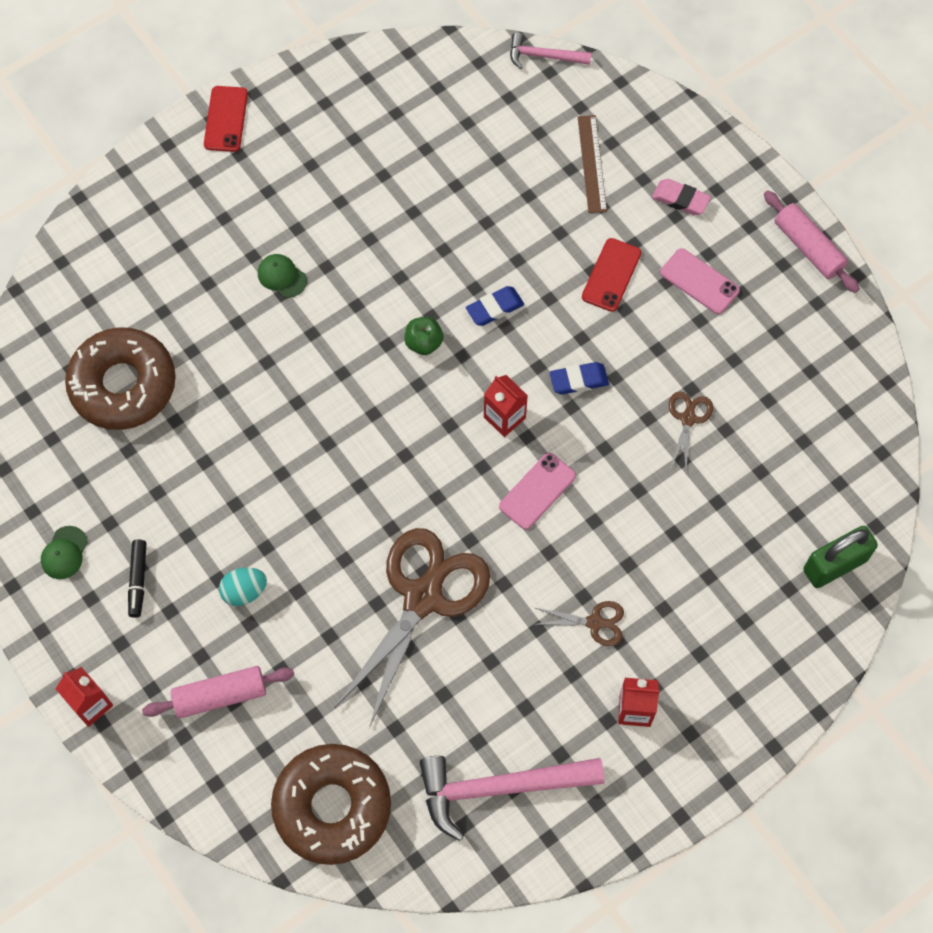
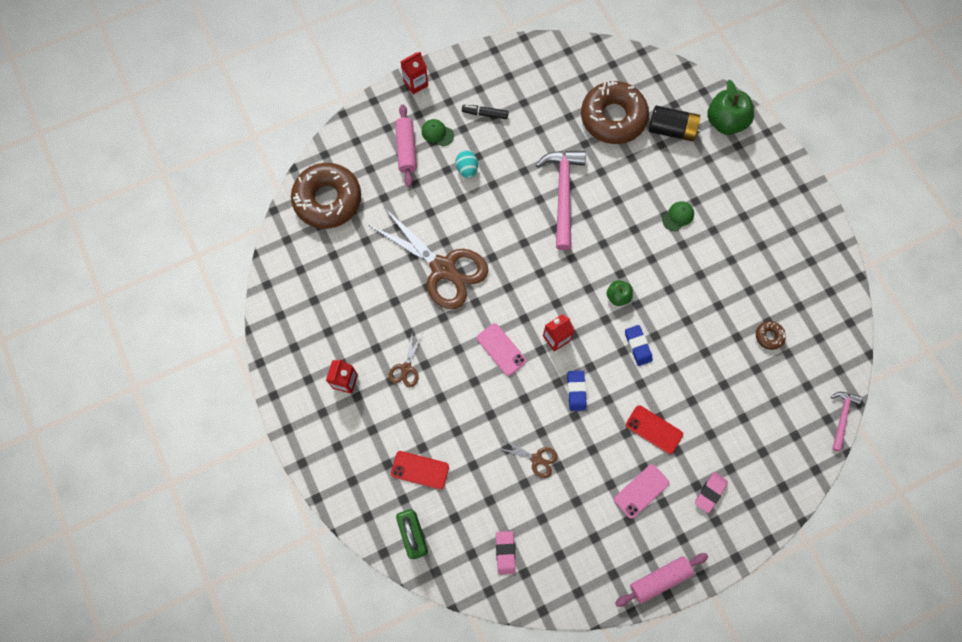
camera: 100 degrees right, 5 degrees up
green cap [41,526,88,579] -> green cap moved to [422,119,454,146]
red phone [204,86,248,152] -> red phone moved to [391,451,449,490]
pink hammer [420,756,605,841] -> pink hammer moved to [536,150,586,250]
brown ruler [578,115,607,213] -> none
none -> pink eraser [496,531,516,575]
none -> black battery [649,106,701,141]
none -> green apple [707,80,754,135]
none -> brown donut [756,321,786,350]

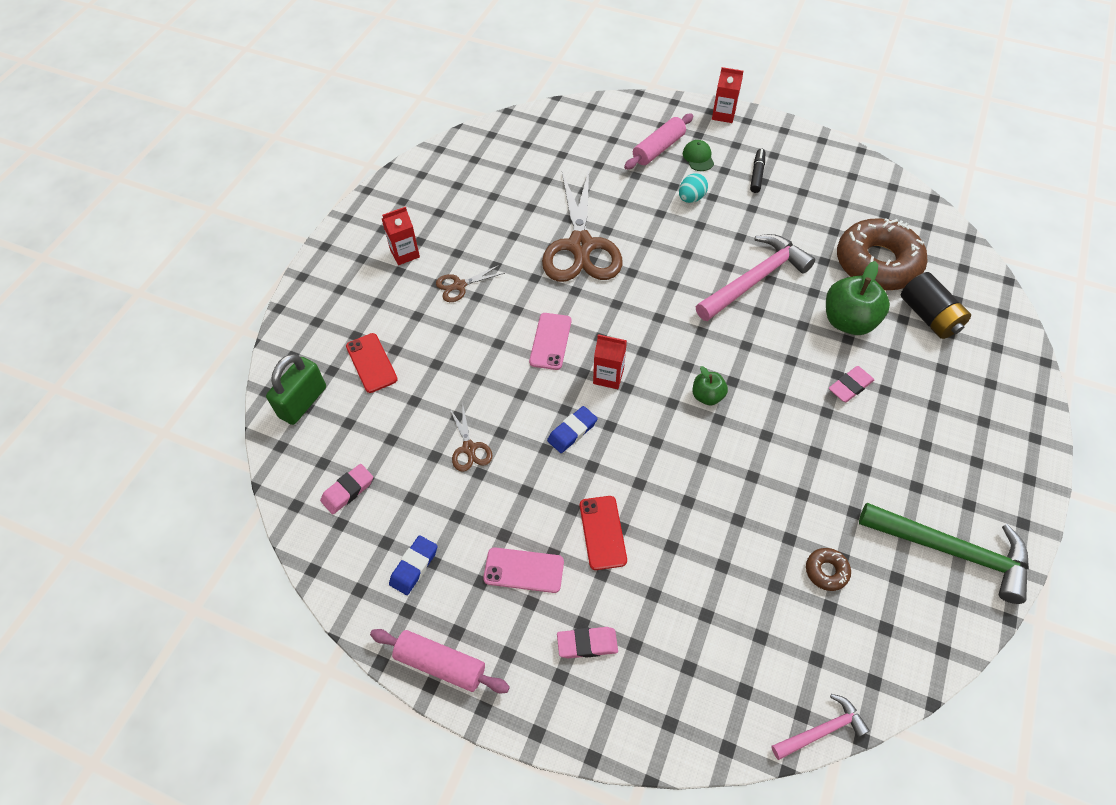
camera: 50 degrees right, 15 degrees down
brown donut [291,163,361,229] -> none
black marker [462,105,509,119] -> black marker turned 45 degrees clockwise [750,149,765,193]
blue eraser [625,325,653,366] -> blue eraser moved to [389,535,437,595]
green cap [662,201,694,231] -> pink eraser [829,366,874,402]
green apple [707,80,754,135] -> green apple moved to [826,261,890,335]
none -> green hammer [859,503,1029,604]

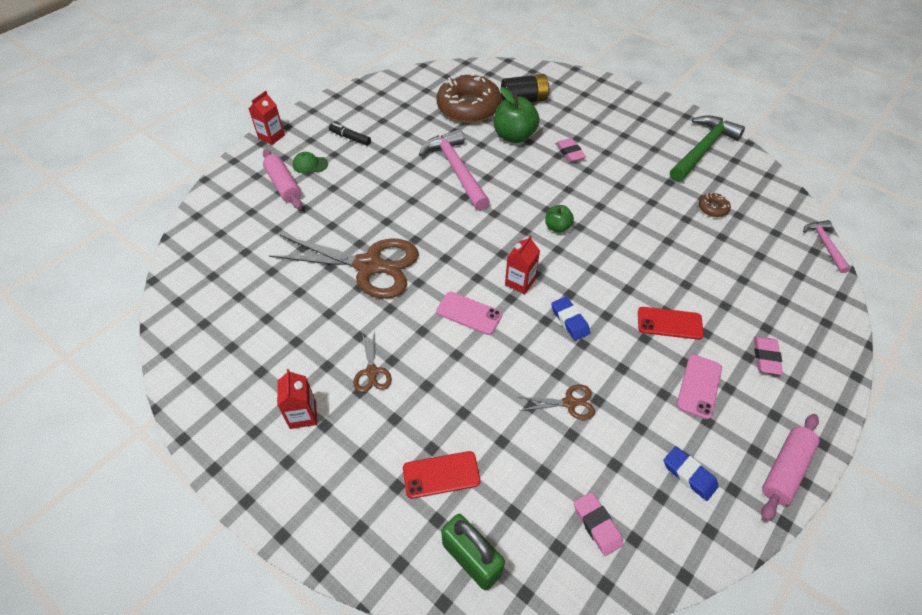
camera: 75 degrees left, 5 degrees down
turquoise egg [679,173,708,203] -> none

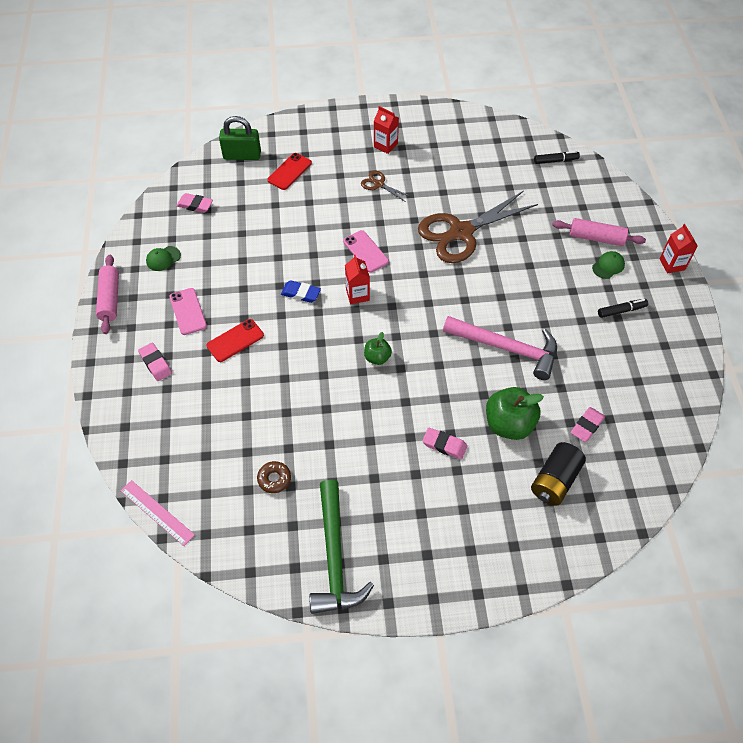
camera: 135 degrees right, 5 degrees up
pink phone [436,292,502,335] -> pink phone turned 75 degrees clockwise [343,230,389,273]
brown donut [437,73,502,123] -> pink eraser [571,407,605,442]
brown scissors [518,384,595,420] -> none
blue eraser [664,446,719,501] -> green cap [146,246,181,271]
pink hammer [803,220,850,273] -> pink ruler [121,480,195,546]
none -> black marker [534,151,580,164]

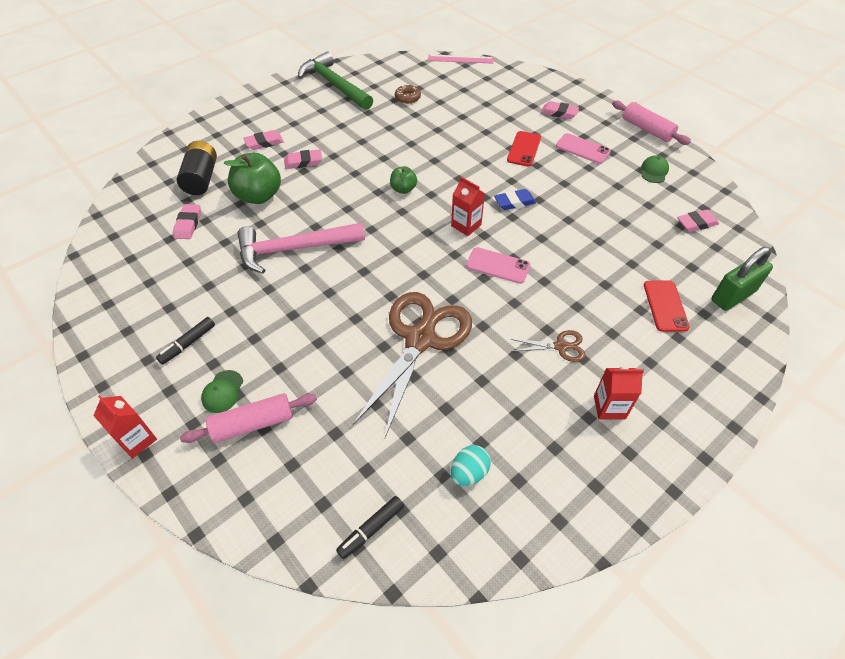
camera: 145 degrees right, 5 degrees down
none -> pink eraser [243,130,284,150]
none -> turquoise egg [451,445,491,486]

